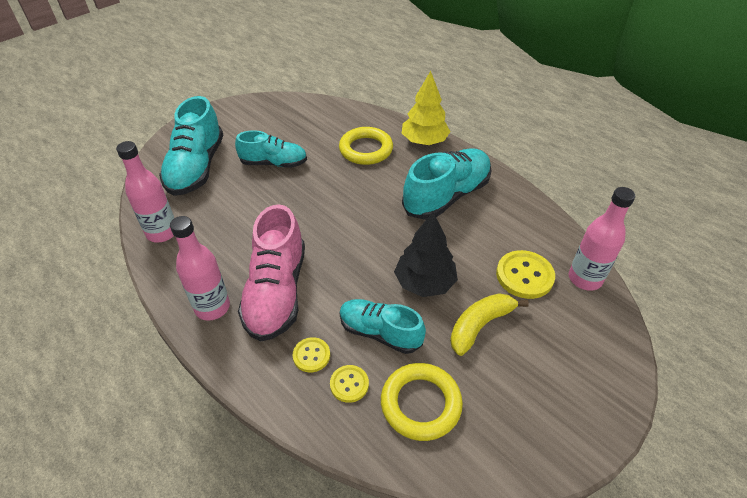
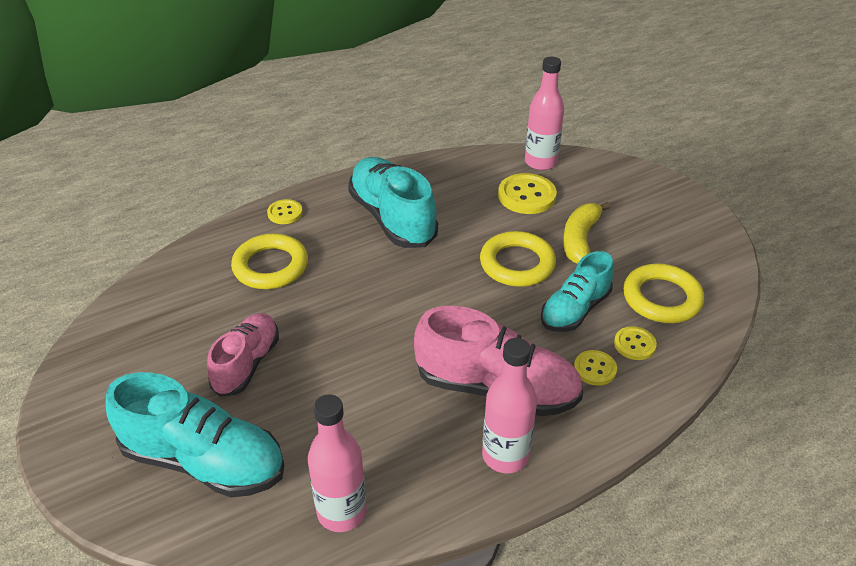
camera: 75 degrees left, 5 degrees down
turquoise shoe [235,130,307,168] -> pink shoe [207,313,279,397]
black tree [394,212,458,297] -> yellow ring [480,231,556,287]
yellow tree [402,71,451,145] -> yellow button [267,199,303,224]
yellow banana [450,293,529,356] -> yellow banana turned 45 degrees clockwise [563,202,611,264]

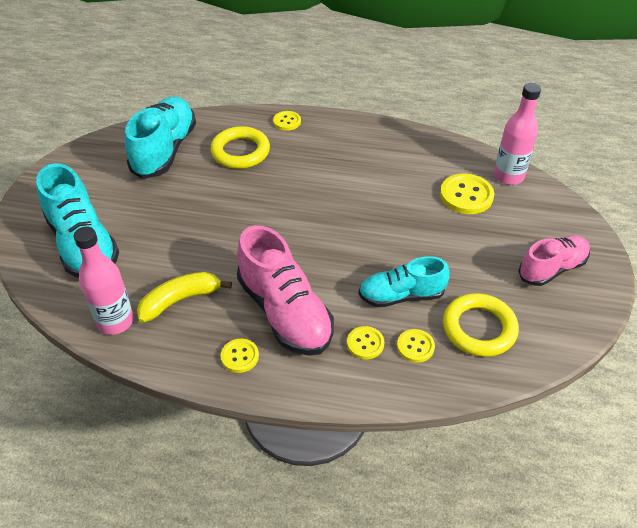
camera: 40 degrees right, 5 degrees up
pink shoe [207,313,279,397] -> pink shoe moved to [518,236,590,286]
turquoise shoe [348,157,438,248] -> turquoise shoe moved to [125,96,196,179]
yellow ring [480,231,556,287] -> none
pink bottle [482,338,537,473] -> yellow button [221,339,259,373]
yellow banana [563,202,611,264] -> yellow banana moved to [137,272,232,323]

